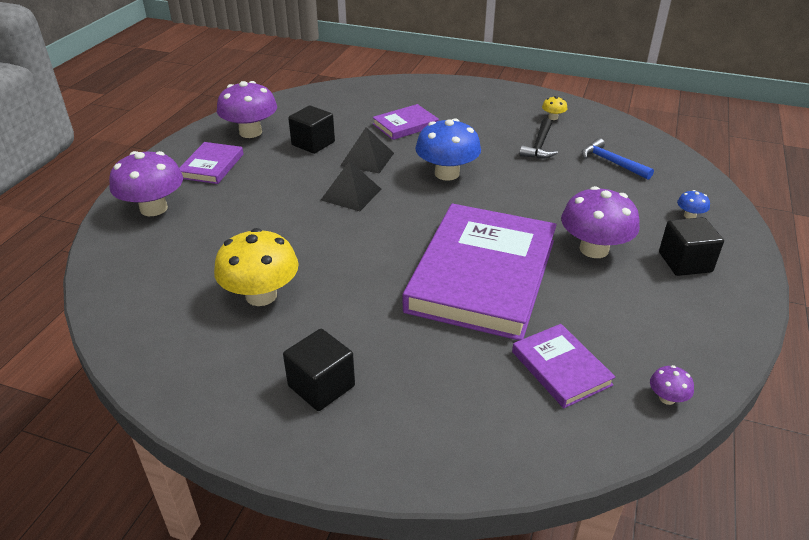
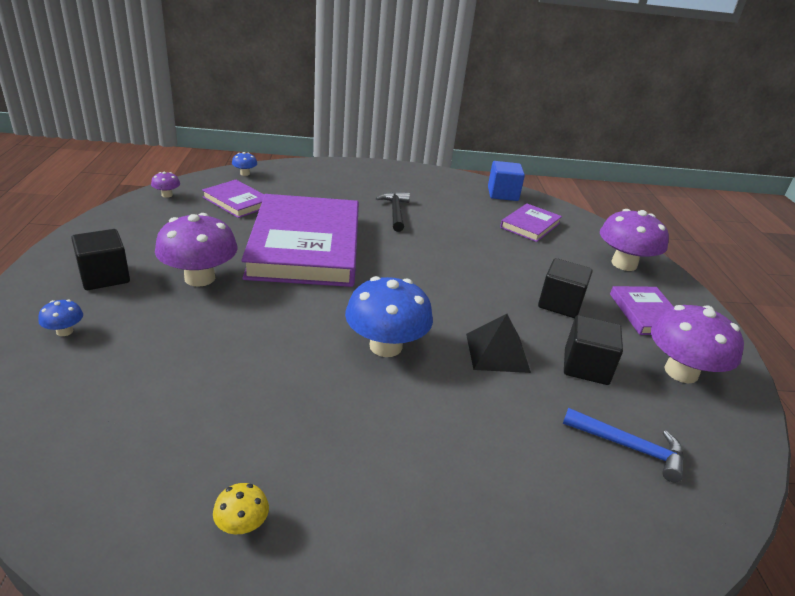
camera: 155 degrees right, 5 degrees down
yellow mushroom [214,228,299,306] -> none
black cube [283,329,355,411] -> black cube moved to [538,258,593,318]
black pyramid [321,161,381,211] -> none
purple book [373,104,439,140] -> purple book moved to [500,203,562,242]
black hammer [519,118,558,159] -> black hammer moved to [376,192,410,232]
blue hammer [582,138,654,180] -> blue hammer moved to [563,408,684,482]
none -> blue mushroom [232,152,257,176]
none -> blue cube [488,161,525,201]

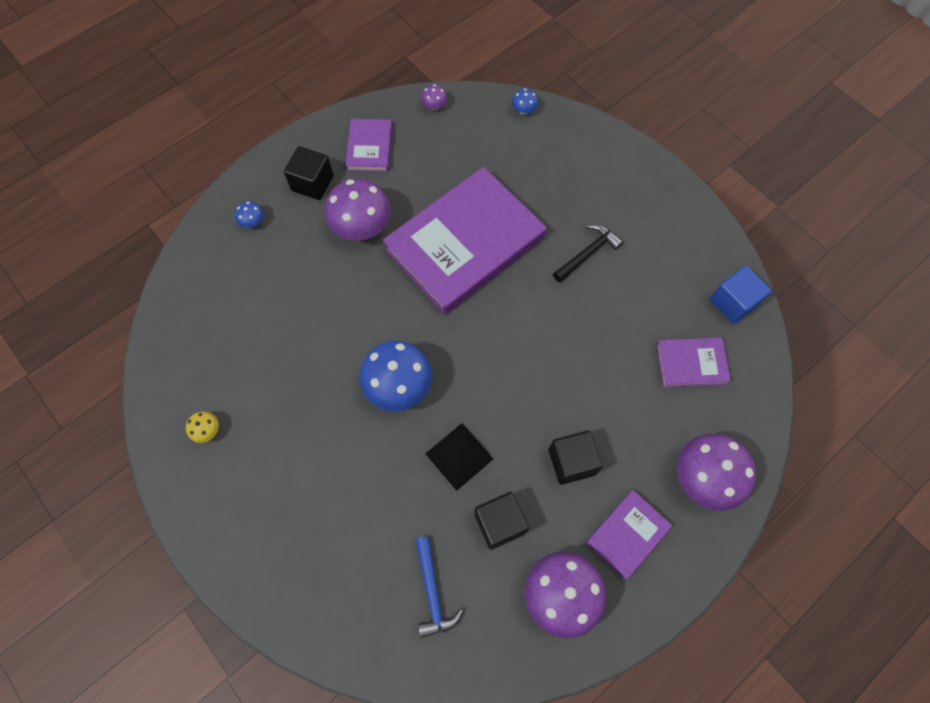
camera: 55 degrees right, 35 degrees up
purple book [202,180,265,218] -> purple book moved to [345,119,392,172]

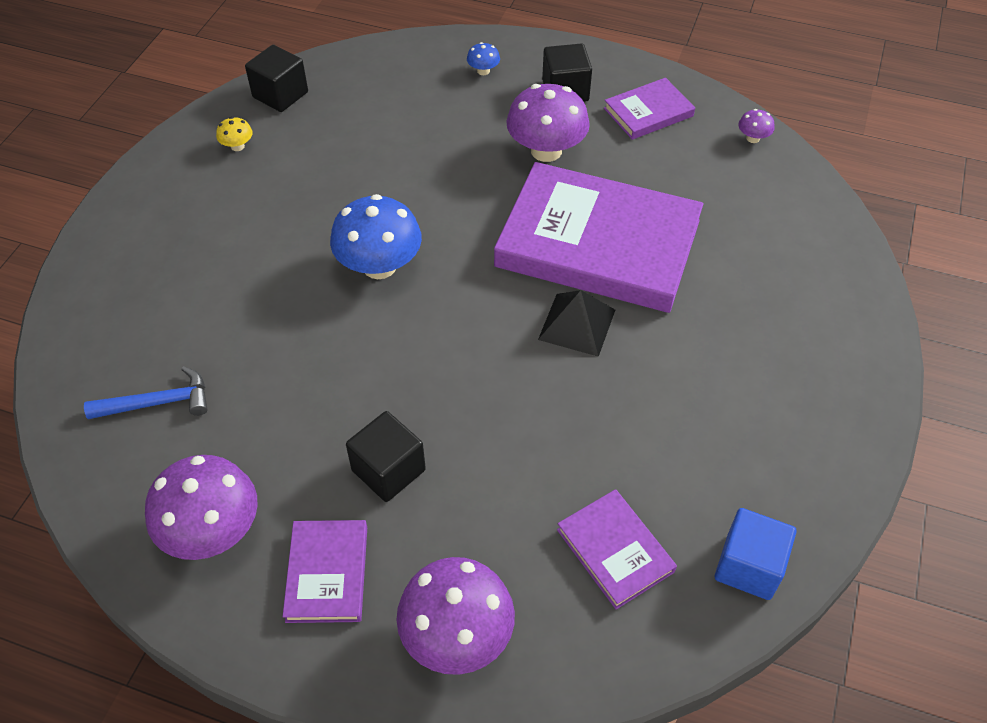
camera: 60 degrees right, 15 degrees down
blue hammer [415,537,463,638] -> blue hammer turned 150 degrees counterclockwise [84,366,208,419]
black pyramid [425,423,493,491] -> black pyramid moved to [538,290,615,357]
black cube [474,492,529,550] -> black cube moved to [245,45,308,112]
blue mushroom [512,89,538,115] -> none
black hammer [553,224,623,282] -> none
purple book [586,490,673,580] -> purple book turned 75 degrees clockwise [282,520,367,623]

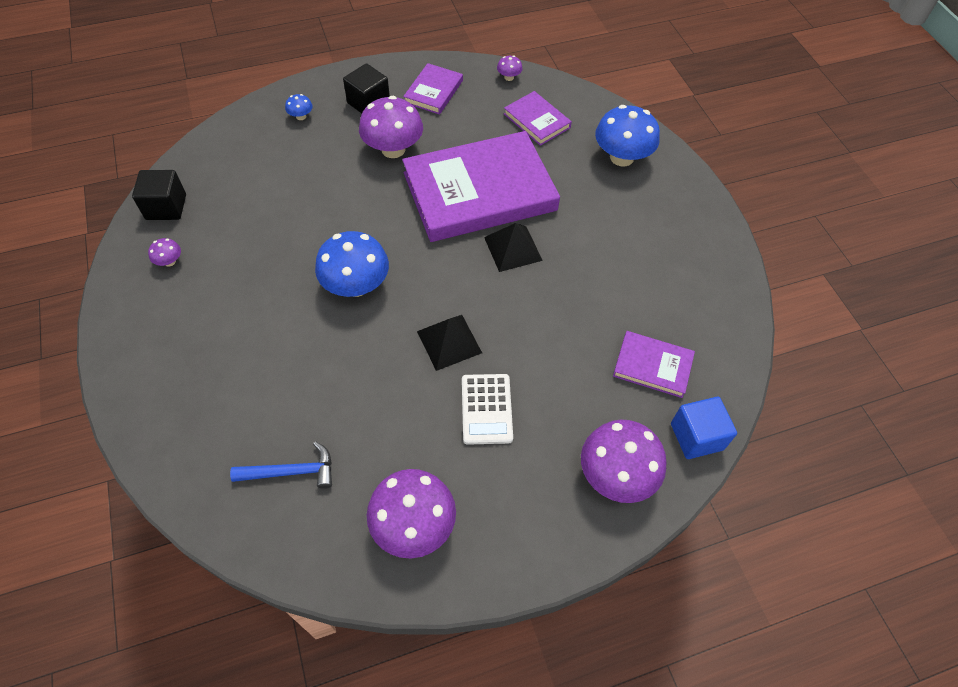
camera: 40 degrees left, 5 degrees up
blue hammer [84,366,208,419] -> blue hammer turned 45 degrees clockwise [230,441,332,489]
yellow mushroom [216,117,253,151] -> purple mushroom [148,238,181,267]
purple book [282,520,367,623] -> purple book moved to [504,91,572,146]
black cube [346,411,426,502] -> white calculator [462,374,513,445]
blue cube [715,508,796,600] -> blue cube moved to [671,397,737,459]
none -> black pyramid [417,315,482,371]
none -> blue mushroom [595,105,660,166]

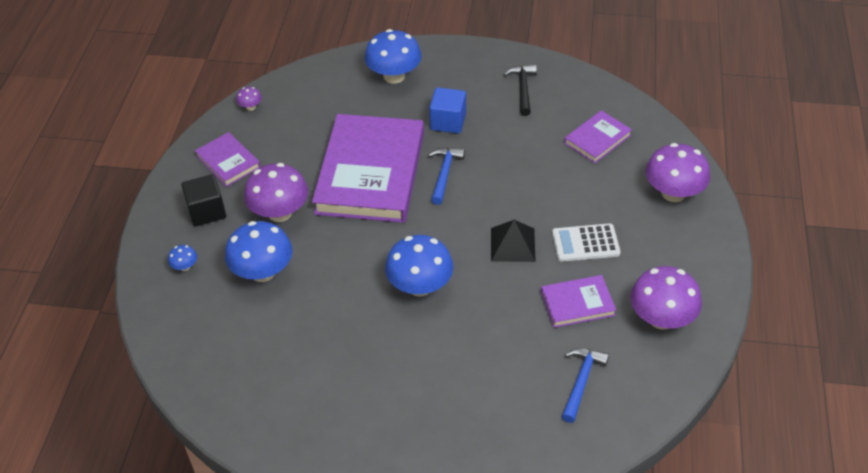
camera: 60 degrees left, 10 degrees down
black cube [132,170,186,220] -> none
purple mushroom [148,238,181,267] -> none
white calculator [462,374,513,445] -> white calculator turned 150 degrees clockwise [552,223,621,262]
black pyramid [484,223,543,272] -> blue hammer [428,148,465,205]
purple book [504,91,572,146] -> purple book moved to [541,275,616,328]
blue cube [671,397,737,459] -> blue cube moved to [429,87,466,134]
none -> blue mushroom [225,221,292,282]
none -> black hammer [504,65,537,116]

